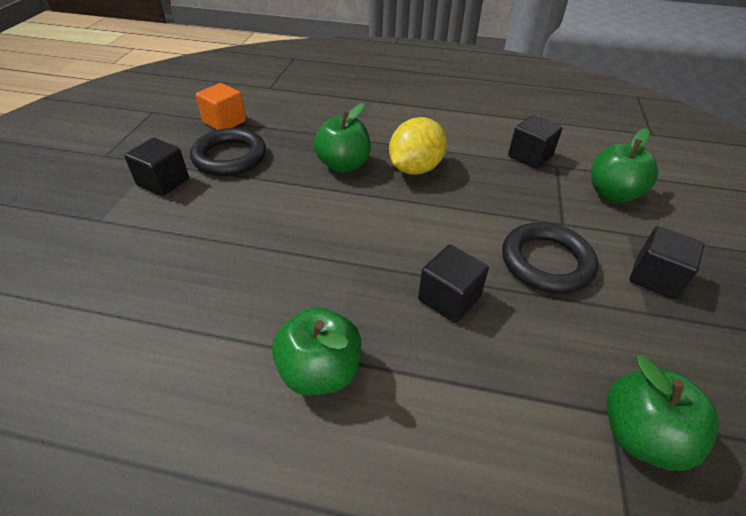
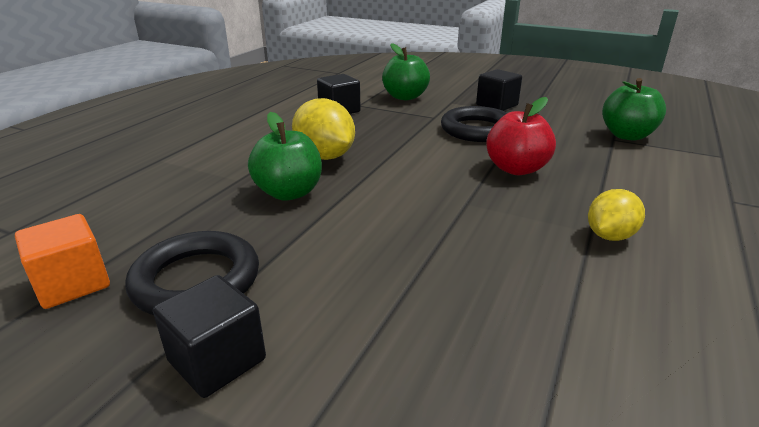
camera: 75 degrees left, 15 degrees down
green apple [272,307,361,396] -> yellow lemon [588,189,645,241]
black cube [418,245,489,323] -> red apple [486,97,556,175]

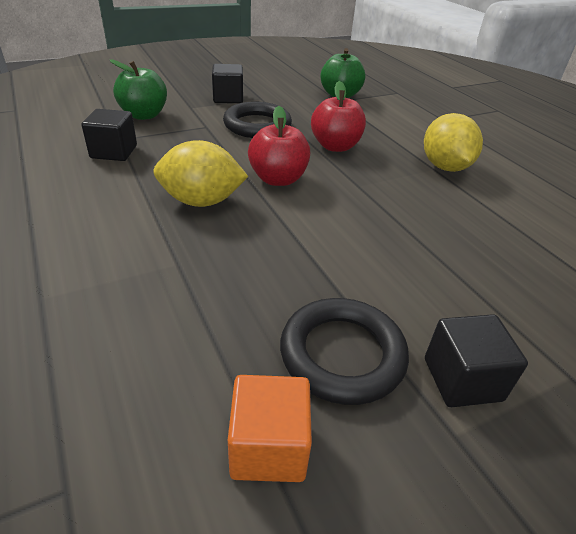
camera: 55 degrees left, 10 degrees up
green apple [248,112,322,201] -> none
yellow lemon [588,189,645,241] -> yellow lemon [424,113,483,172], size x1.55
none -> red apple [248,106,310,186]

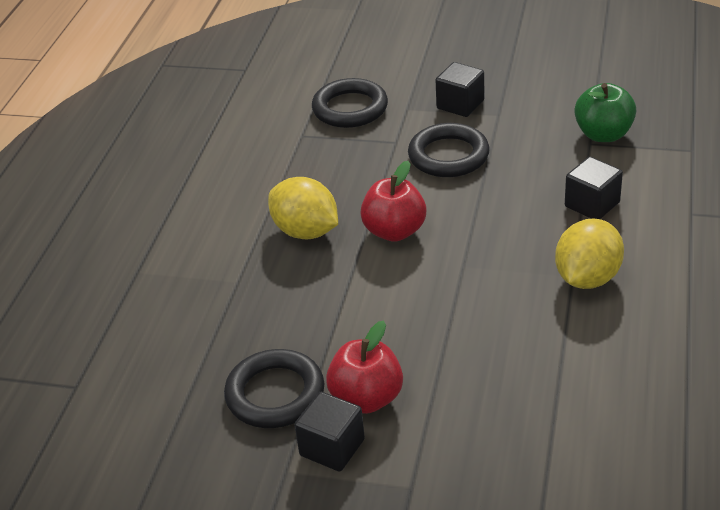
camera: 45 degrees right, 0 degrees up
black cube [82,109,137,161] -> black cube moved to [565,157,623,219]
green apple [109,59,167,120] -> black ring [312,78,388,128]
orange cube [228,375,312,482] -> none
red apple [311,81,366,152] -> red apple moved to [326,321,403,414]

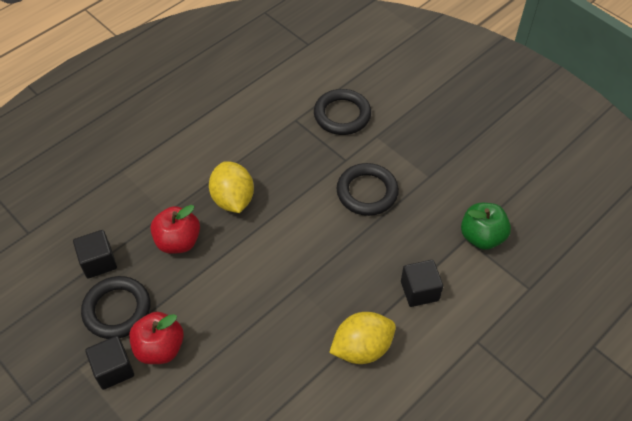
camera: 30 degrees right, 15 degrees up
red apple [360,161,426,242] -> red apple moved to [150,205,200,254]
black cube [436,62,484,117] -> black cube moved to [73,230,117,279]

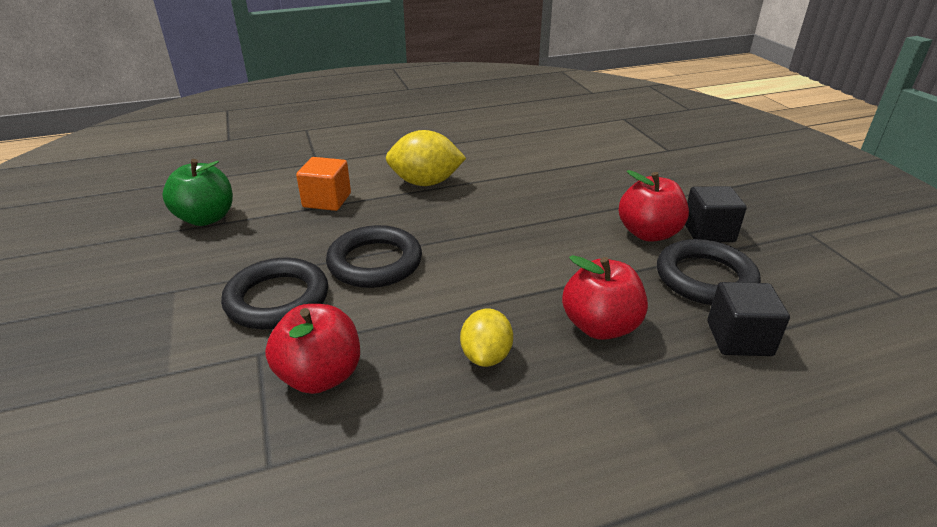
camera: 155 degrees left, 20 degrees down
yellow lemon [209,161,254,213] -> yellow lemon [460,308,513,367], size x0.64
black ring [314,89,371,135] -> black ring moved to [326,225,422,288]
black cube [401,260,443,307] -> orange cube [296,157,351,211]
none -> red apple [265,304,360,394]

